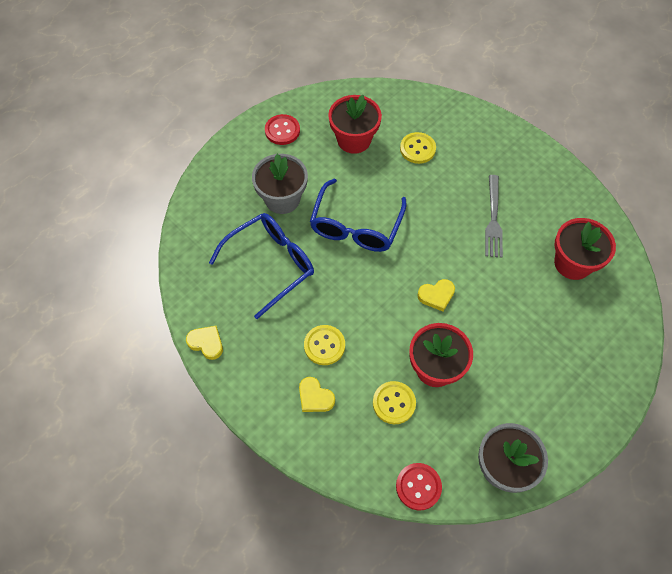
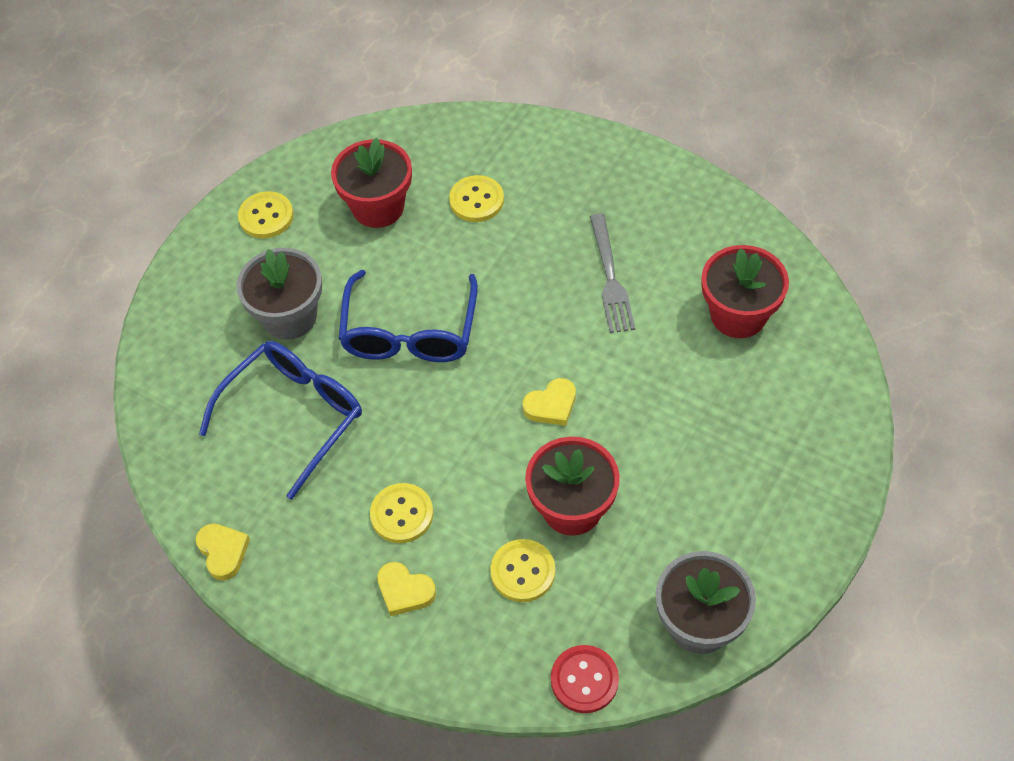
camera: 10 degrees left, 5 degrees down
yellow heart [186,326,223,360] -> yellow heart turned 45 degrees clockwise [196,524,250,580]
red button [265,114,300,145] -> yellow button [238,191,294,238]

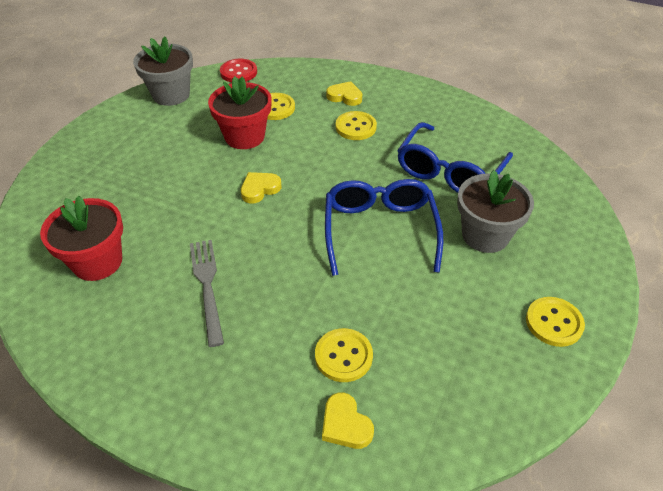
camera: 170 degrees right, 10 degrees down
yellow heart [196,524,250,580] -> yellow heart moved to [322,392,374,449]
red flower pot [331,138,412,228] -> none

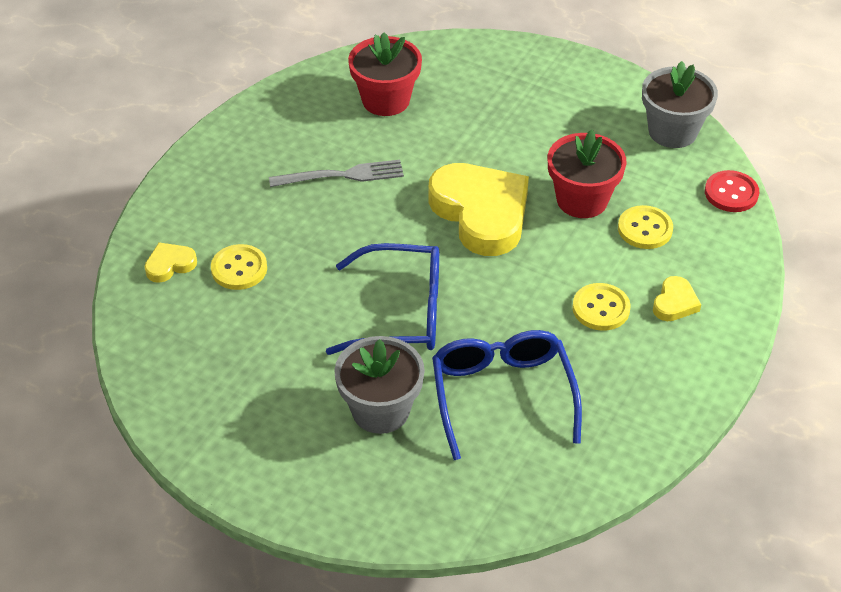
camera: 95 degrees right, 0 degrees up
yellow heart [241,172,281,203] -> yellow heart [428,163,529,256], size x2.30
blue glasses [397,122,513,193] -> blue glasses turned 45 degrees clockwise [432,330,582,460]
yellow button [526,297,585,347] -> none

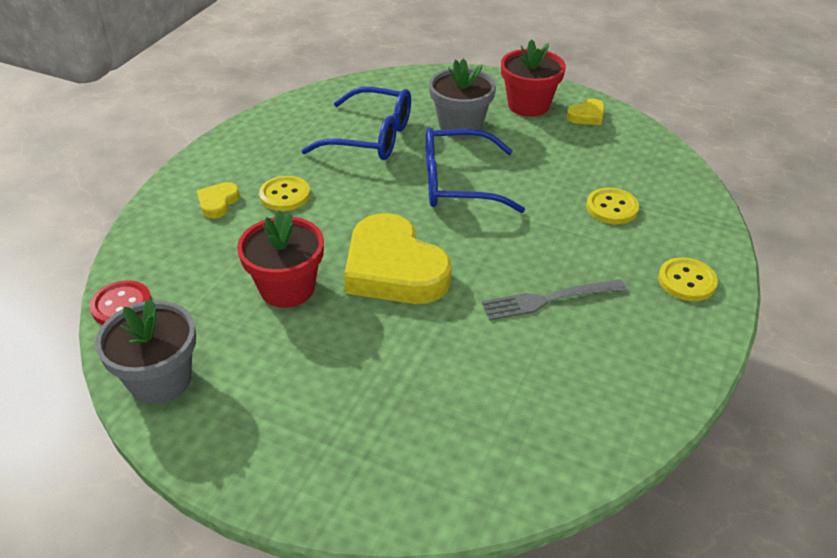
camera: 175 degrees right, 5 degrees down
yellow heart [145,242,197,283] -> yellow heart moved to [566,99,605,125]
red flower pot [348,33,422,116] -> red flower pot moved to [501,39,566,117]
blue glasses [432,330,582,460] -> blue glasses turned 60 degrees counterclockwise [301,87,411,160]
yellow button [618,205,673,249] -> yellow button moved to [658,257,718,301]

